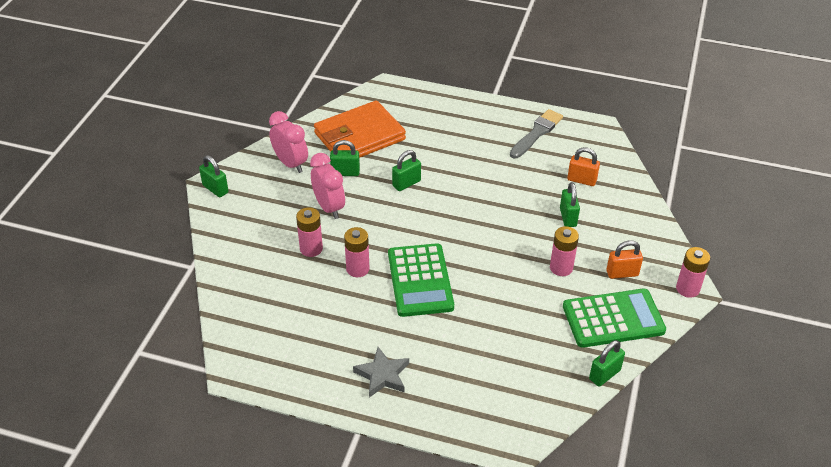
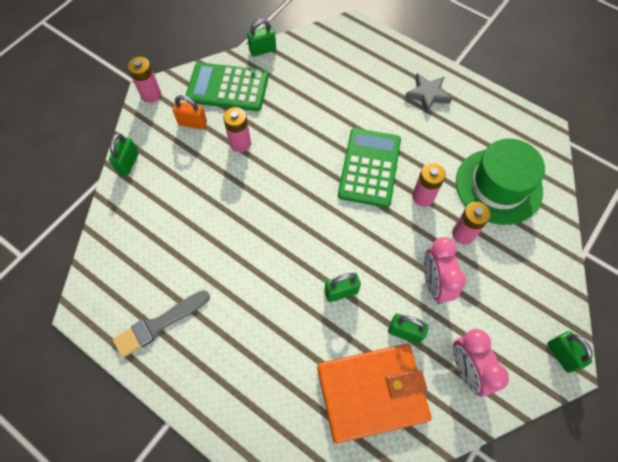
camera: 160 degrees left, 20 degrees up
green padlock [560,182,580,227] -> green padlock moved to [109,133,139,175]
orange padlock [567,147,600,186] -> none
none -> green hat [456,139,545,225]

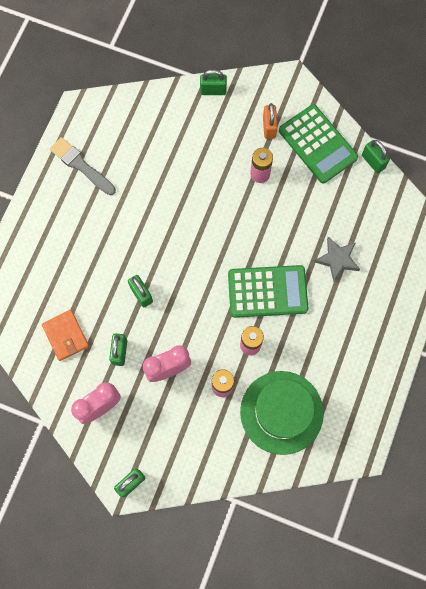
camera: 75 degrees right, 10 degrees up
pink battery [128,57,161,103] -> none
green calculator [185,62,269,111] -> green calculator turned 150 degrees clockwise [279,104,358,183]
orange wallet [317,344,432,444] -> orange wallet [42,310,89,361], size x0.55
grey star [405,73,452,114] -> grey star moved to [314,237,360,282]

